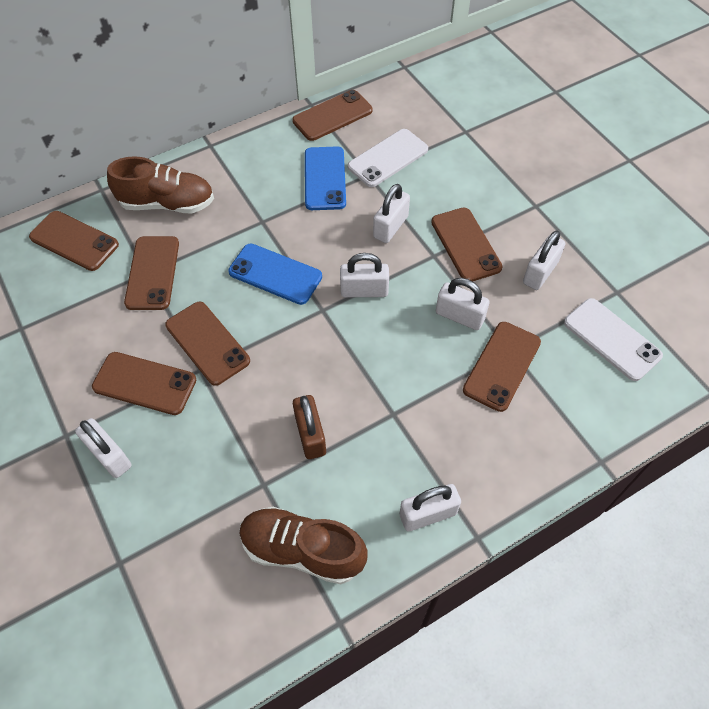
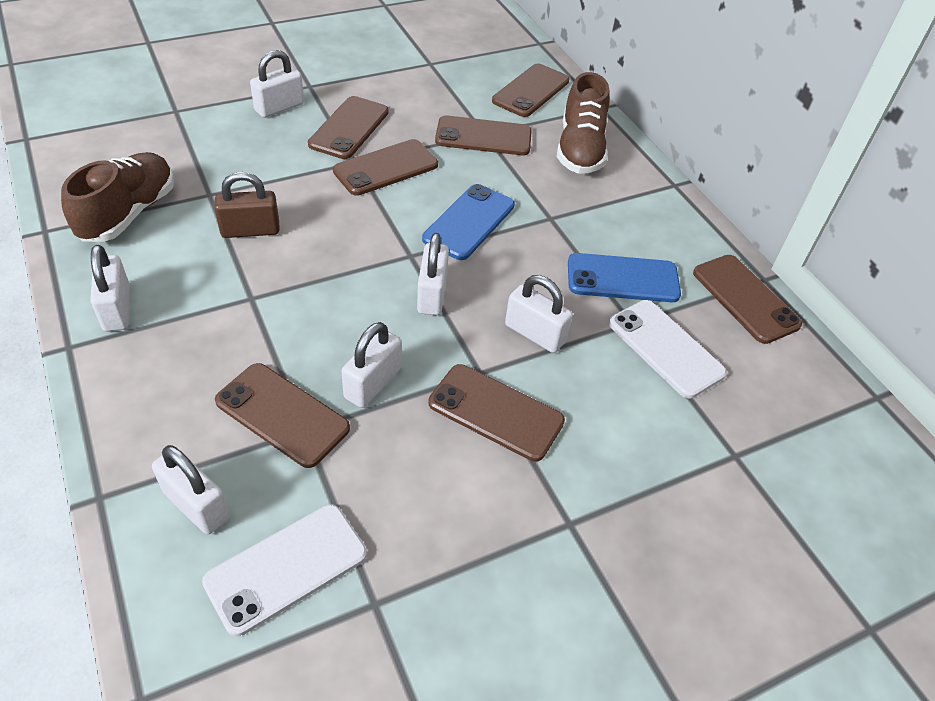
camera: 90 degrees right, 10 degrees down
brown phone [431,207,502,282] -> brown phone turned 45 degrees clockwise [429,364,565,461]
white padlock [523,231,565,290] -> white padlock moved to [152,445,230,534]

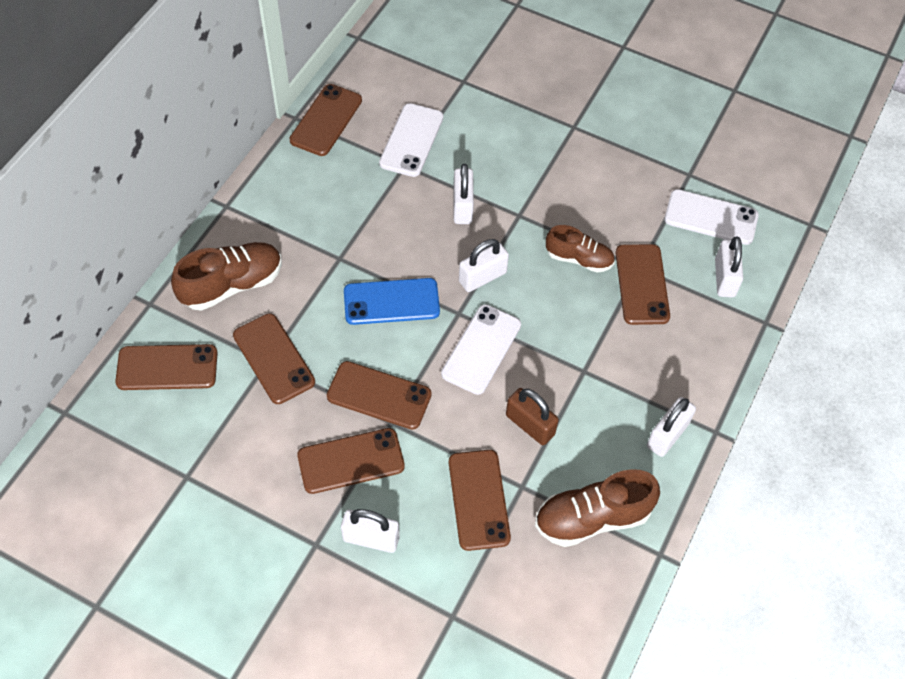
camera: 125 degrees left, 10 degrees up
white padlock [341,322,402,408] -> brown shoe [546,225,615,273]
brown phone [429,364,565,461] -> brown phone moved to [449,450,511,551]
blue phone [568,253,681,302] -> none
none -> white phone [441,305,521,395]

